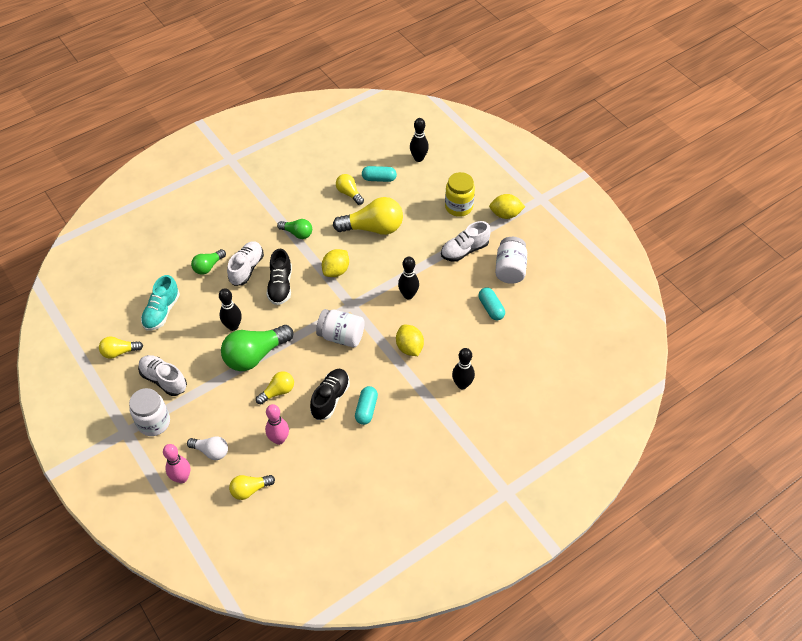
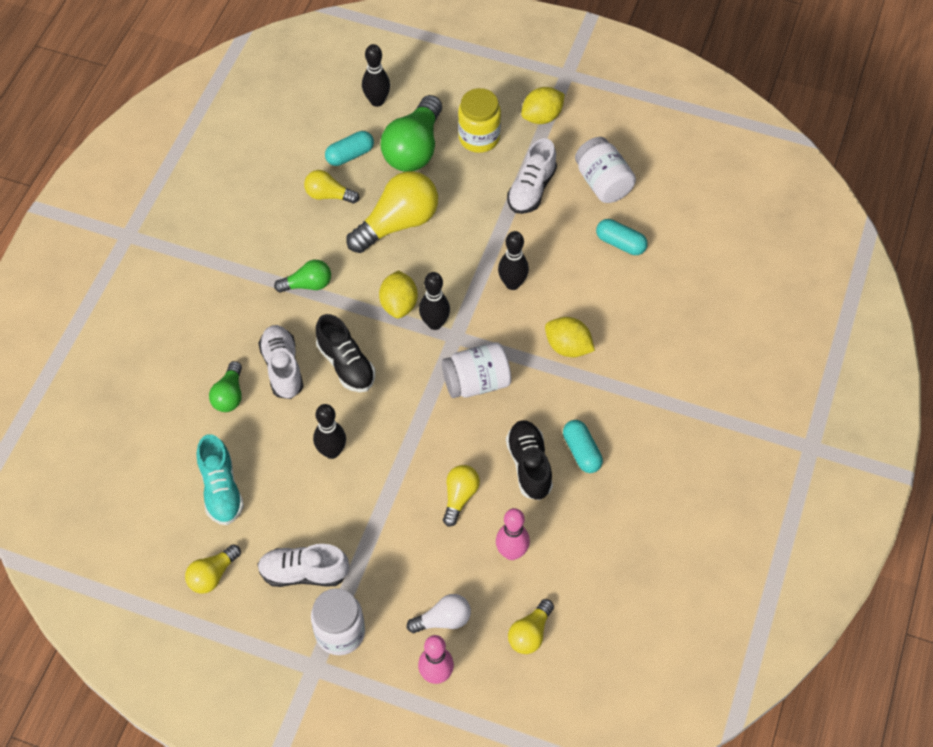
camera: 35 degrees left, 5 degrees up
green light bulb [221,325,294,371] -> green light bulb moved to [380,95,442,172]
black bowling pin [452,348,475,389] -> black bowling pin moved to [419,272,450,330]

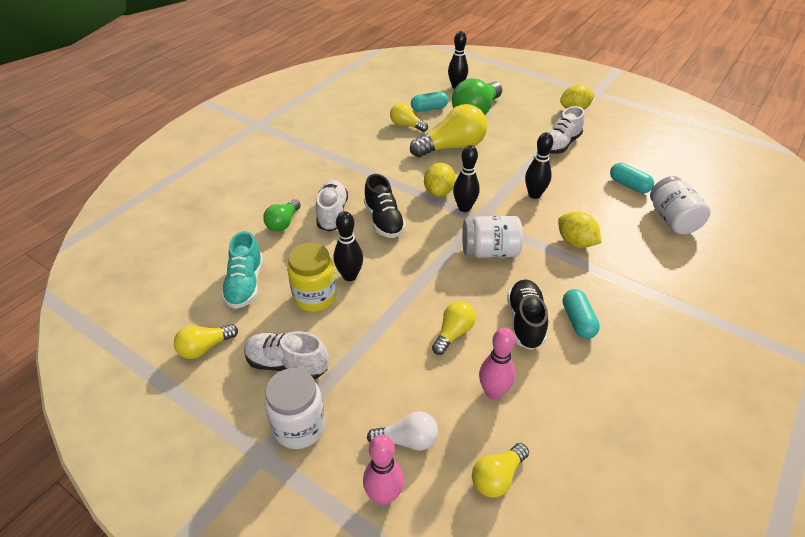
camera: 15 degrees right, 15 degrees down
green light bulb [274,260,331,293] -> none
yellow jar [458,88,501,153] -> yellow jar moved to [287,243,337,312]
white jar [575,137,636,203] -> white jar moved to [650,176,711,235]

